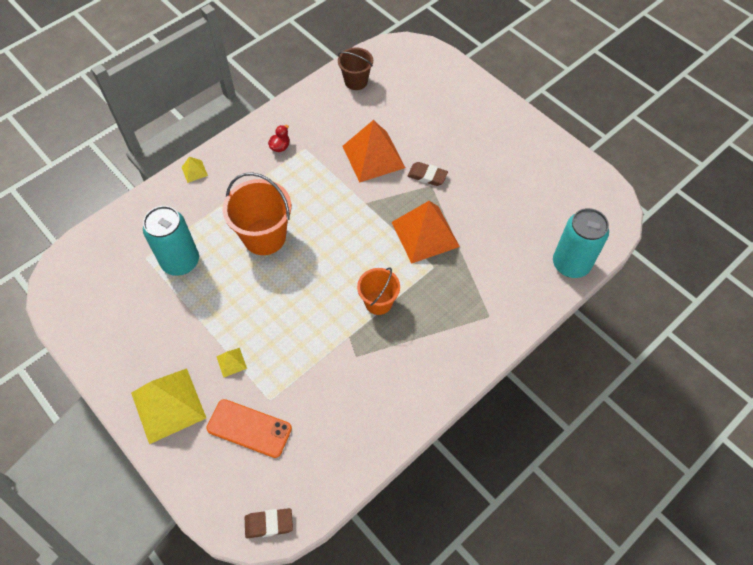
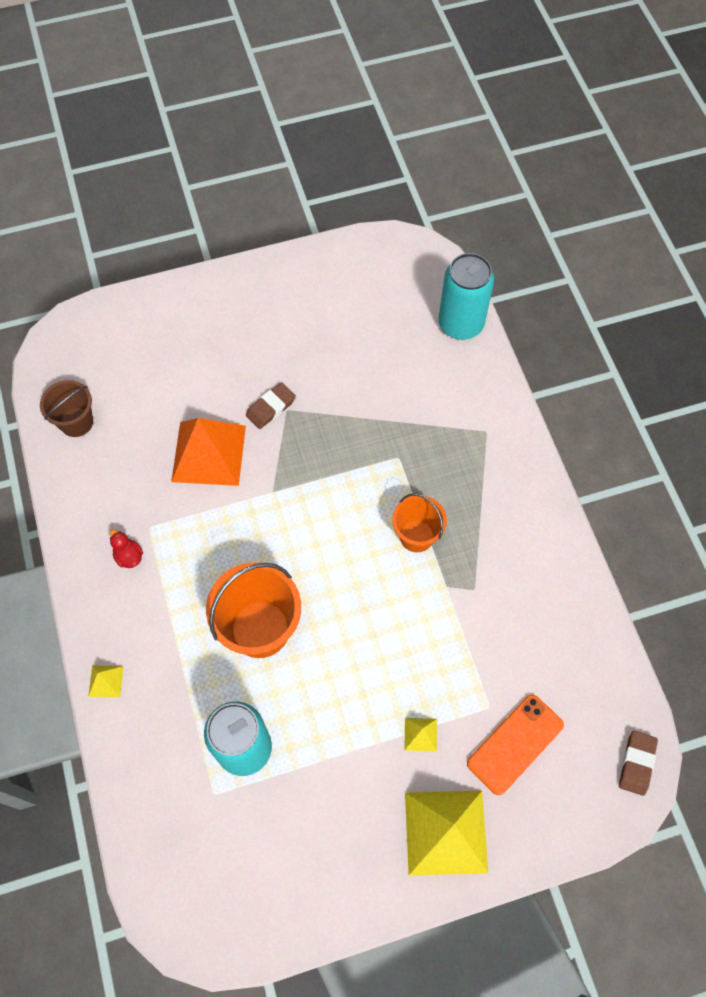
camera: 65 degrees left, 5 degrees up
orange pyramid [392,201,460,264] -> none

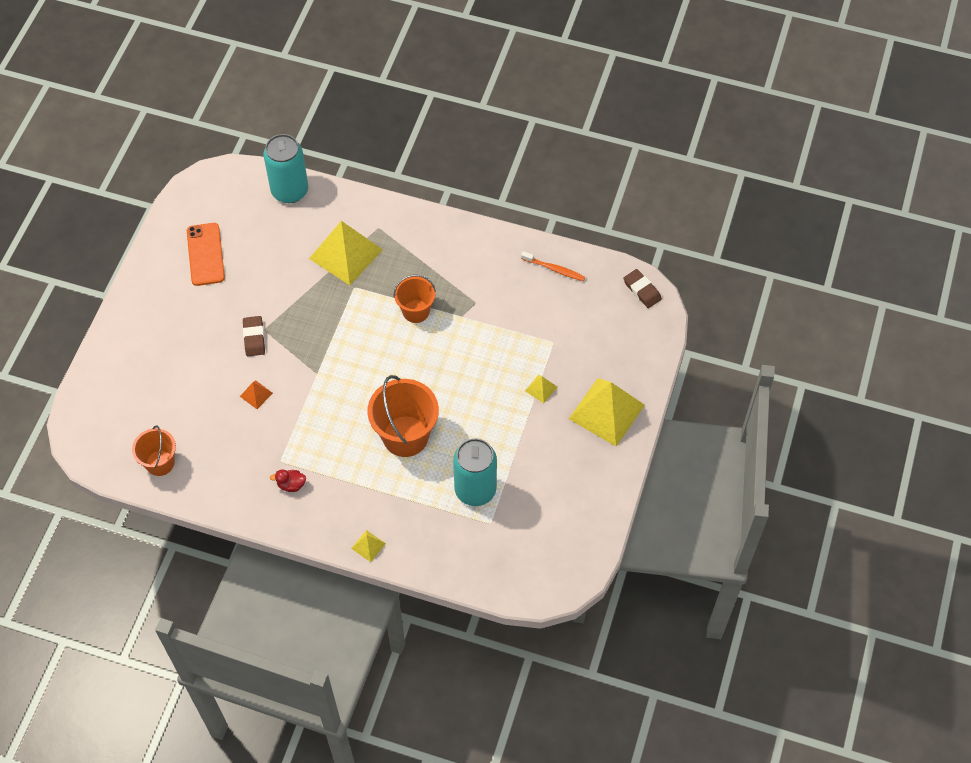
camera: 55 degrees left, 5 degrees down
brown bucket [40,380,93,437] -> orange bucket [132,425,176,476]
orange pyramid [171,418,246,486] -> orange pyramid [240,380,273,409], size x0.43
orange phone [467,695,564,795] -> orange phone moved to [187,223,225,286]
none -> yellow pyramid [309,221,383,285]
none -> orange toothbrush [521,251,585,281]

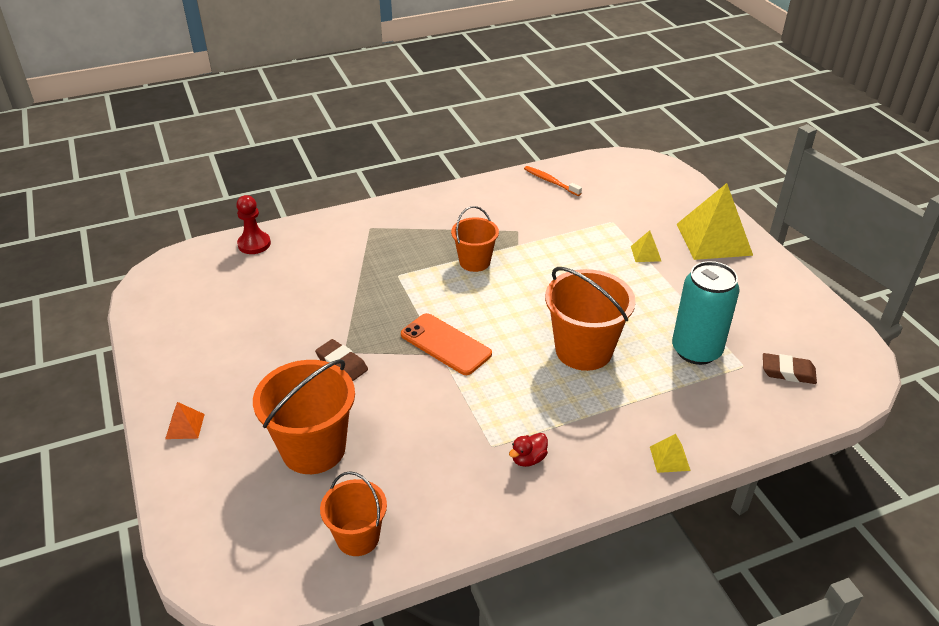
camera: 40 degrees left, 20 degrees down
orange phone [187,223,225,286] -> orange phone moved to [401,313,492,375]
orange pyramid [240,380,273,409] -> orange pyramid moved to [165,402,205,439]
turquoise can [263,134,308,203] -> red pawn [236,195,271,254]
yellow pyramid [309,221,383,285] -> none
orange toothbrush [521,251,585,281] -> orange toothbrush turned 120 degrees counterclockwise [524,166,582,196]
brown eraser [623,269,662,308] -> brown eraser moved to [763,353,817,384]
none -> orange bucket [253,359,355,474]

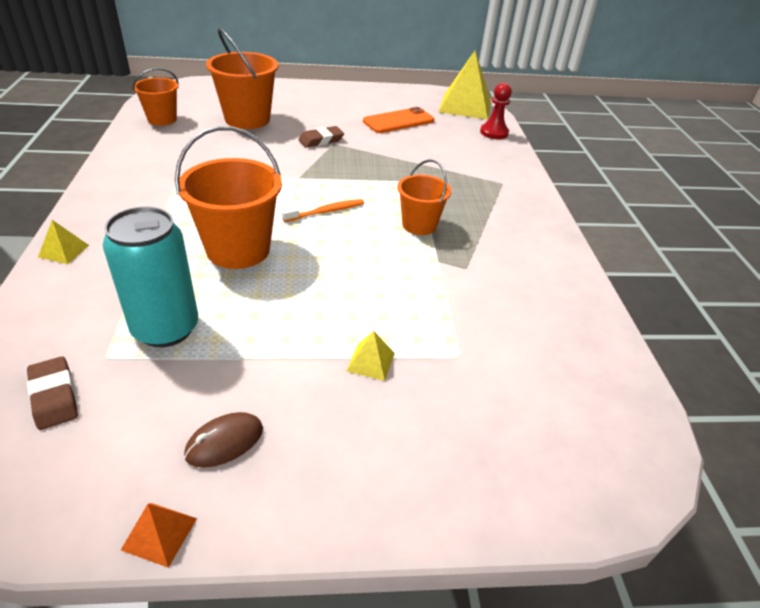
camera: 105 degrees right, 0 degrees up
orange pyramid [165,402,205,439] -> orange pyramid moved to [121,503,197,568]
orange phone [401,313,492,375] -> orange phone moved to [363,107,434,133]
red duck [509,433,548,467] -> none
orange toothbrush [524,166,582,196] -> orange toothbrush moved to [282,199,364,222]
yellow pyramid [677,183,753,260] -> yellow pyramid moved to [439,51,491,120]
brown eraser [763,353,817,384] -> brown eraser turned 60 degrees counterclockwise [27,356,78,430]
none -> brown mouse [184,412,263,467]

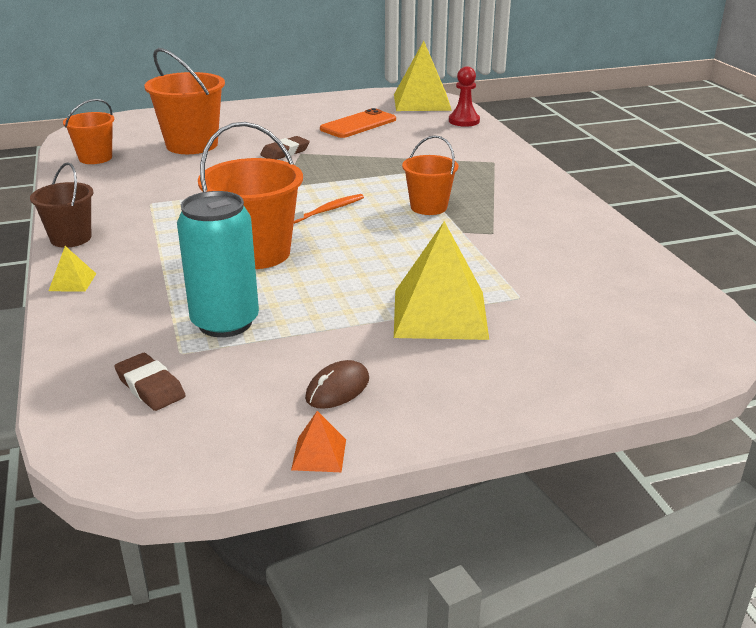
camera: 10 degrees left, 10 degrees down
yellow pyramid [347,331,395,381] -> yellow pyramid [394,221,489,340], size x2.34
none -> brown bucket [30,162,94,248]

